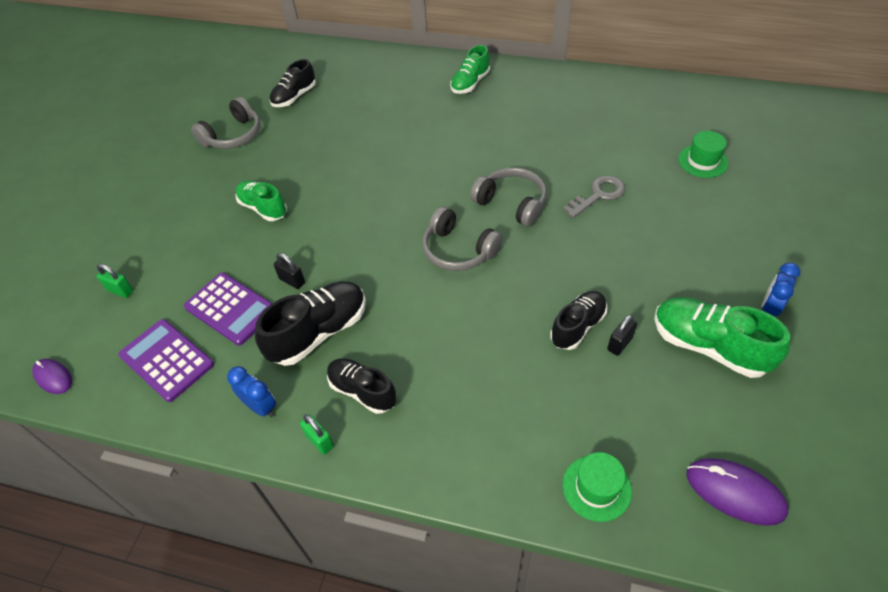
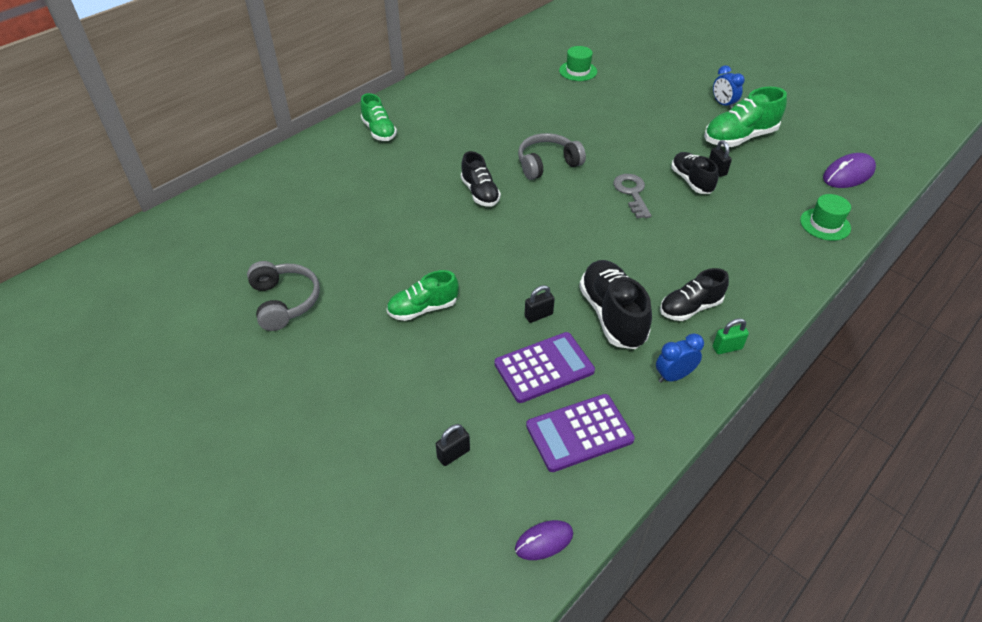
camera: 65 degrees left, 5 degrees down
green padlock [97,264,133,298] -> black padlock [436,424,470,466]
black shoe [270,59,316,107] -> black shoe moved to [461,151,501,207]
grey headphones [423,206,503,271] -> none
grey key [563,175,625,218] -> grey key moved to [613,174,651,218]

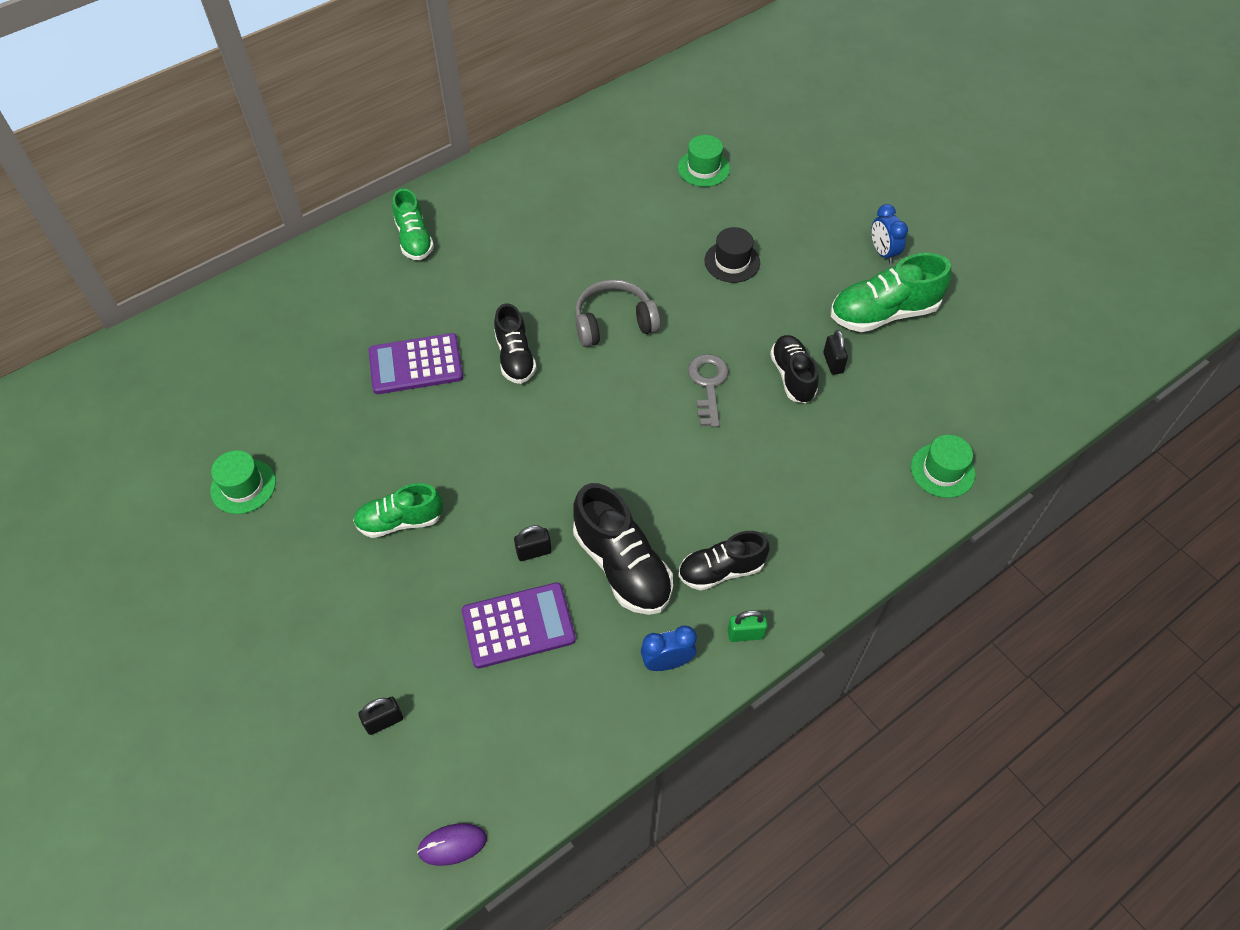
camera: 10 degrees right, 10 degrees up
grey headphones [247,261,320,331] -> green hat [210,450,276,514]
purple calculator [526,394,635,472] -> purple calculator moved to [369,333,463,394]
black shoe [579,260,652,349] -> black shoe turned 150 degrees clockwise [573,483,673,615]
purple mouse [823,153,876,188] -> none
none -> black hat [704,227,760,283]

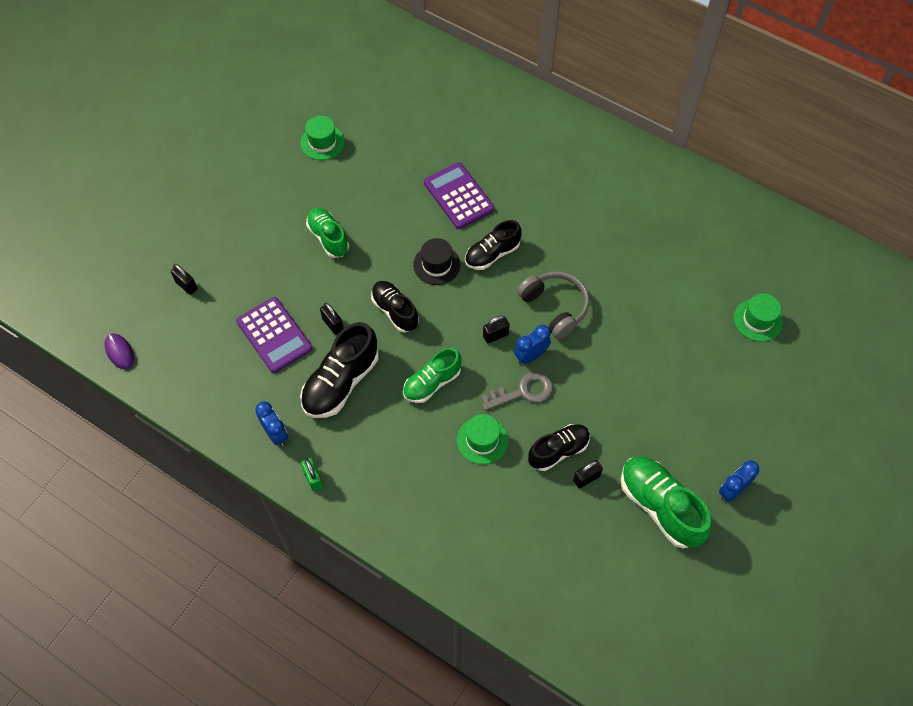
camera: 70 degrees right, 5 degrees up
green shoe [392,188,434,260] -> green shoe moved to [403,348,461,403]
black shoe [678,531,770,590] -> black shoe moved to [371,281,419,333]
black hat [704,227,760,283] -> black hat moved to [413,238,461,285]
green hat [911,435,975,498] -> green hat moved to [457,414,508,464]
none -> black padlock [483,316,510,343]
none -> blue clock [514,325,551,365]

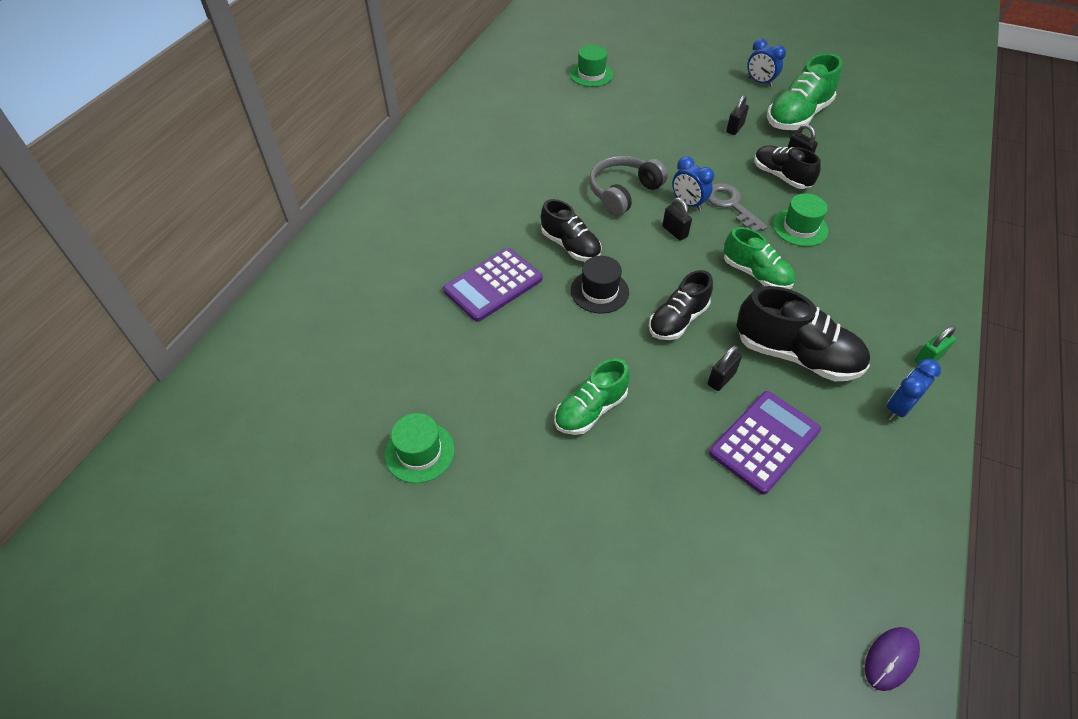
camera: 100 degrees left, 10 degrees down
black padlock [171,264,197,295] -> black padlock moved to [726,95,749,135]

